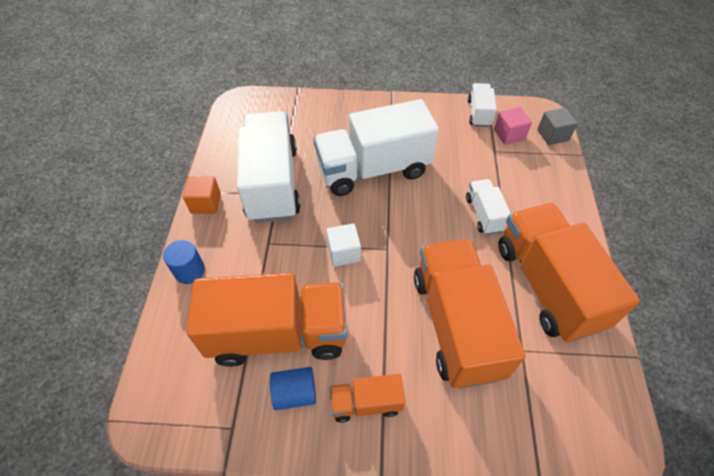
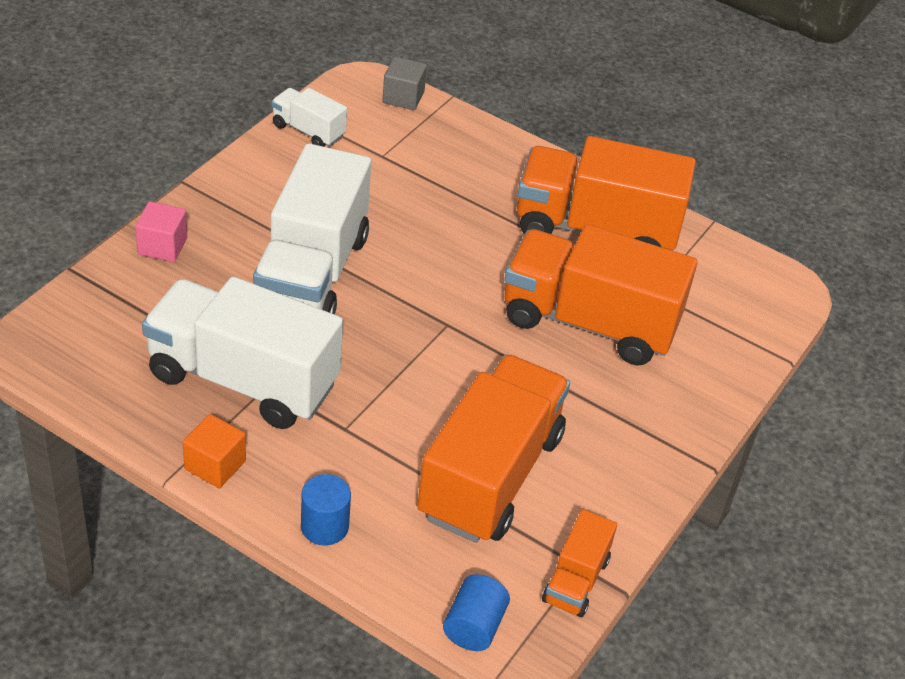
camera: 65 degrees left, 10 degrees down
blue cylinder [270,367,316,410] -> blue cylinder moved to [443,574,510,651]
white cube [326,223,361,267] -> none
orange truck [329,374,406,423] -> orange truck moved to [542,510,617,617]
white truck [466,179,511,235] -> none
pink cube [494,107,532,145] -> pink cube moved to [135,202,187,262]

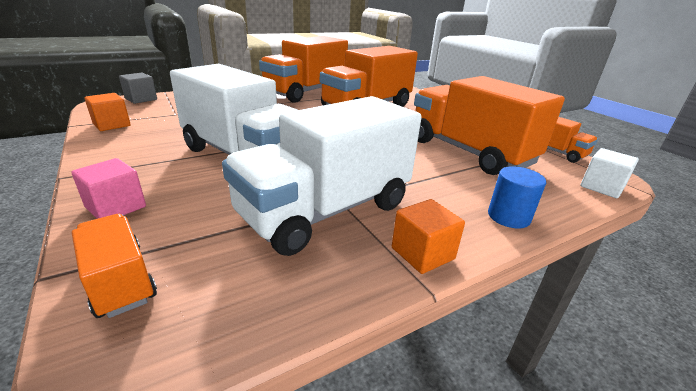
camera: 60 degrees left, 15 degrees down
white truck [272,88,347,147] -> orange cube [84,93,131,131]
blue cylinder [443,574,510,651] -> white cube [580,148,639,198]
none -> orange truck [72,214,157,318]

